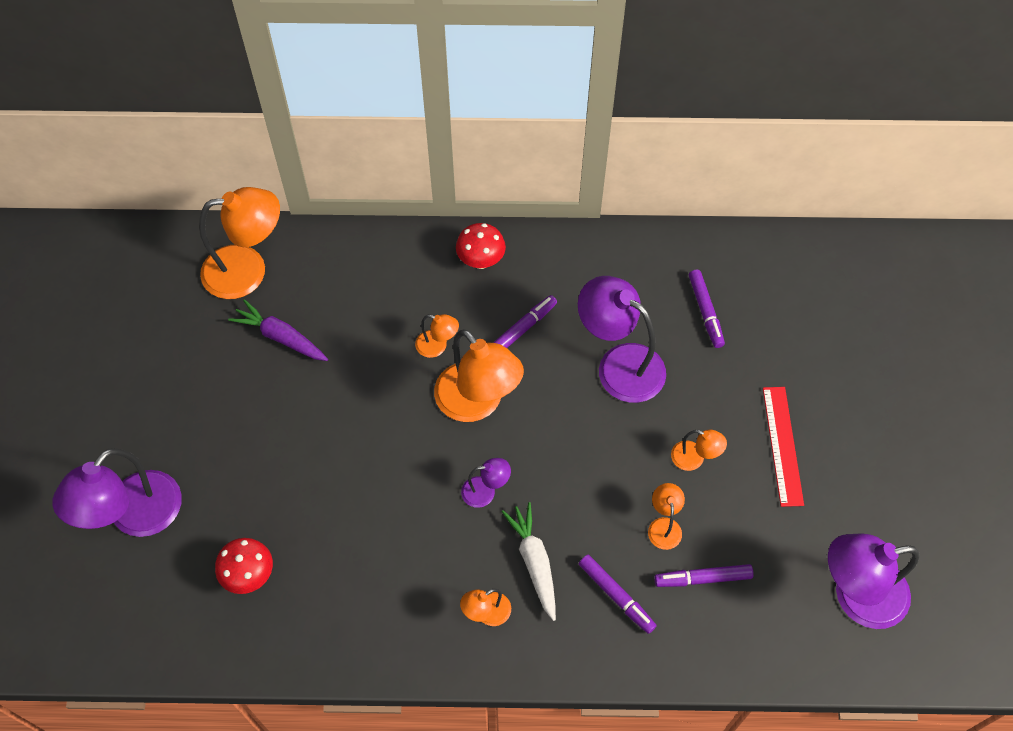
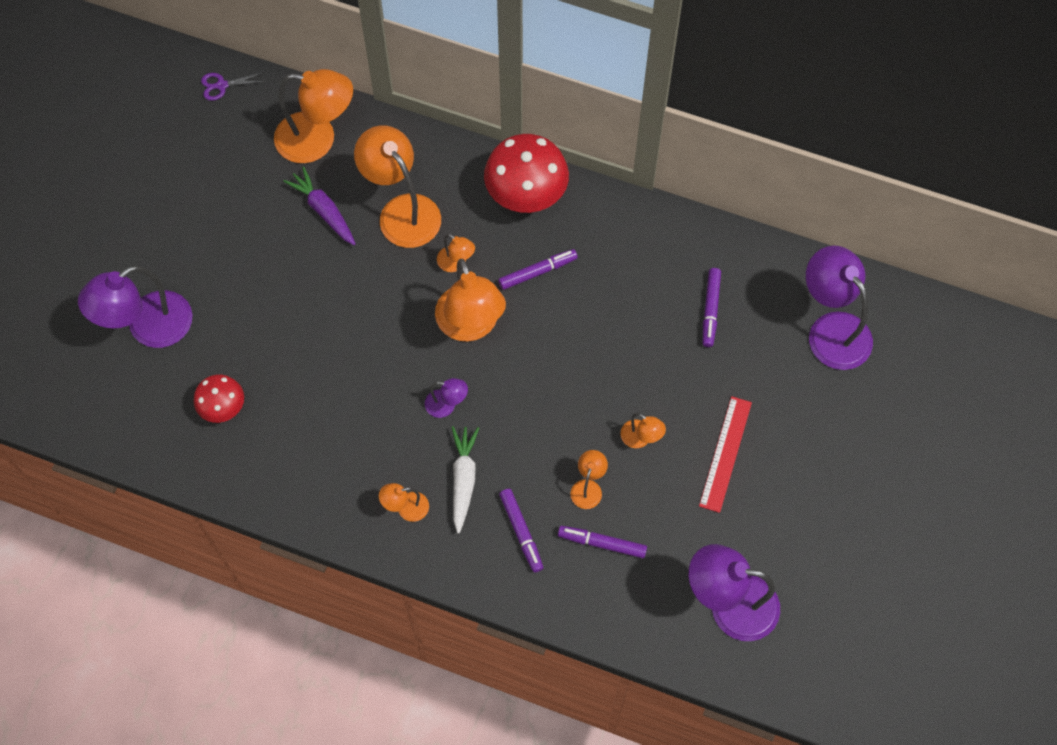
camera: 20 degrees right, 5 degrees up
red mushroom [456,223,506,269] -> red mushroom [484,134,569,213], size x1.77
purple lamp [578,276,666,403] -> purple lamp moved to [806,246,873,370]
none -> purple scissors [201,72,266,101]
none -> orange lamp [354,125,441,248]

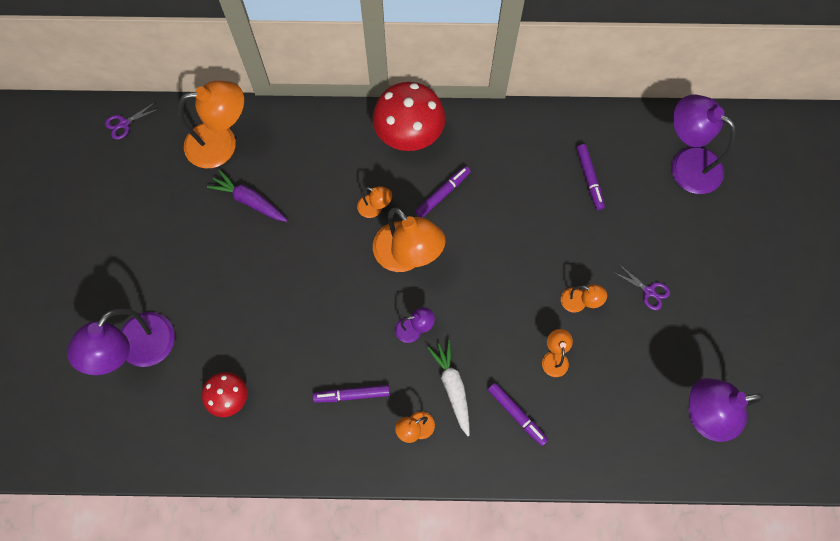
camera: 20 degrees left, 5 degrees up
orange lamp [354,125,441,248] -> none
purple marker [558,526,647,558] -> purple marker moved to [313,385,390,403]
red ruler [699,396,752,513] -> purple scissors [613,264,670,310]

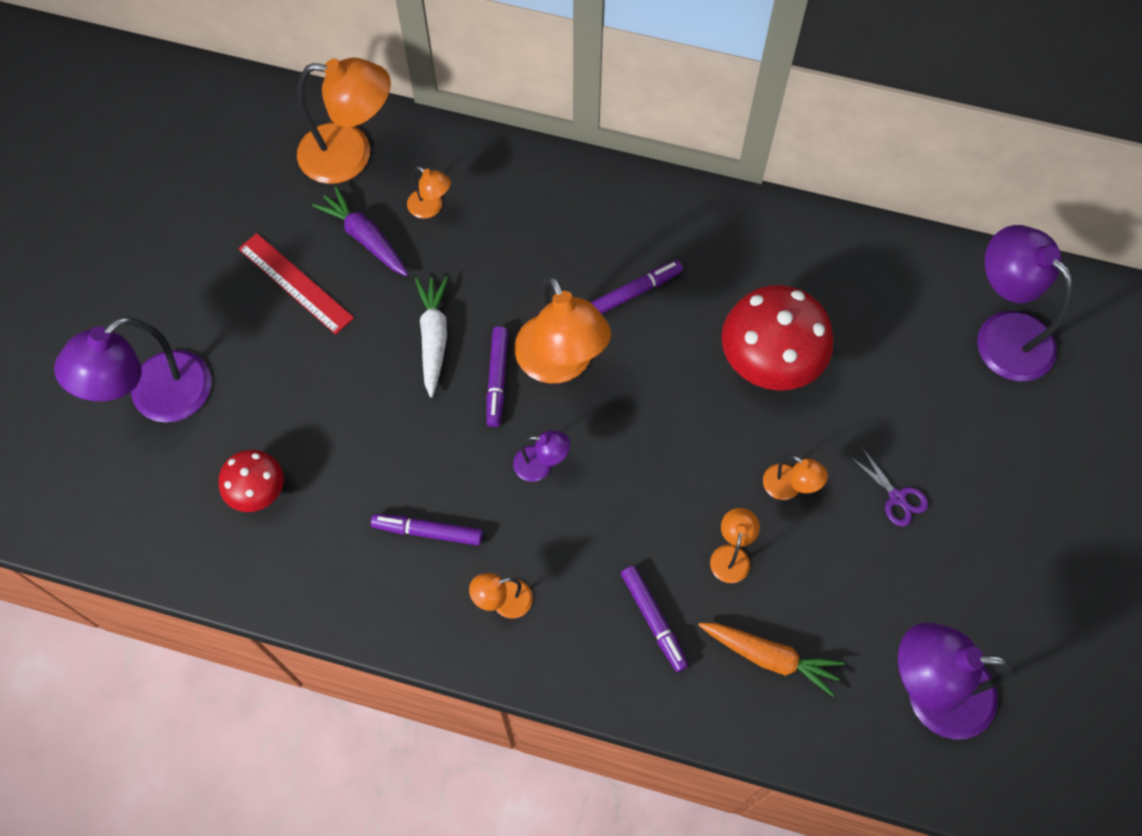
camera: 15 degrees right, 5 degrees down
purple scissors [105,102,159,140] -> none
orange lamp [357,186,392,218] -> orange lamp moved to [407,166,451,219]
red mushroom [372,82,445,151] -> red mushroom moved to [722,285,834,391]
white carrot [427,340,470,436] -> white carrot moved to [415,277,448,397]
purple marker [576,144,605,210] -> purple marker moved to [486,326,508,427]
none -> red ruler [238,233,354,335]
none -> orange carrot [698,623,845,697]

